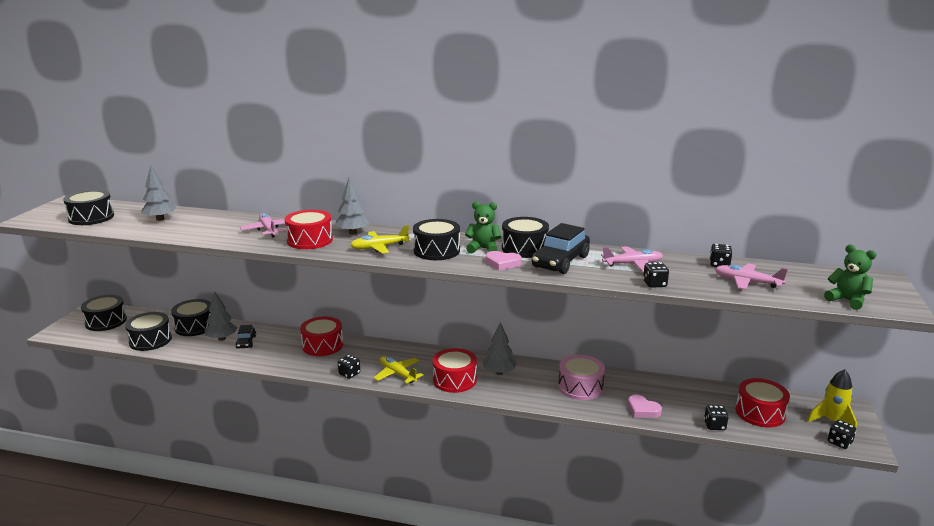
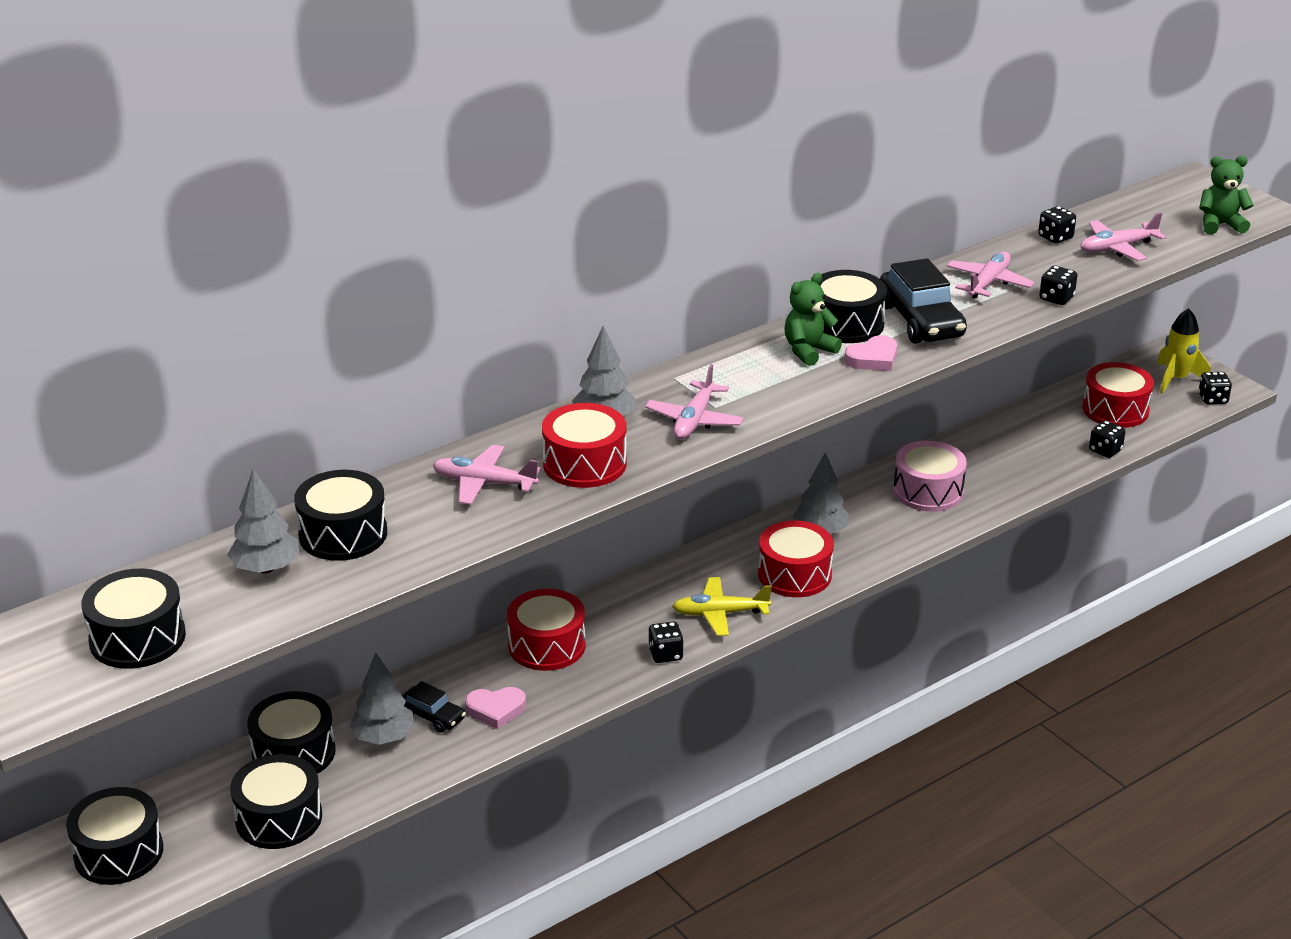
camera: 50 degrees left, 10 degrees up
yellow plane [350,225,410,253] -> pink plane [645,364,744,439]
black drum [413,219,460,260] -> black drum moved to [294,470,387,561]
pink heart [628,395,662,418] -> pink heart moved to [465,687,526,729]

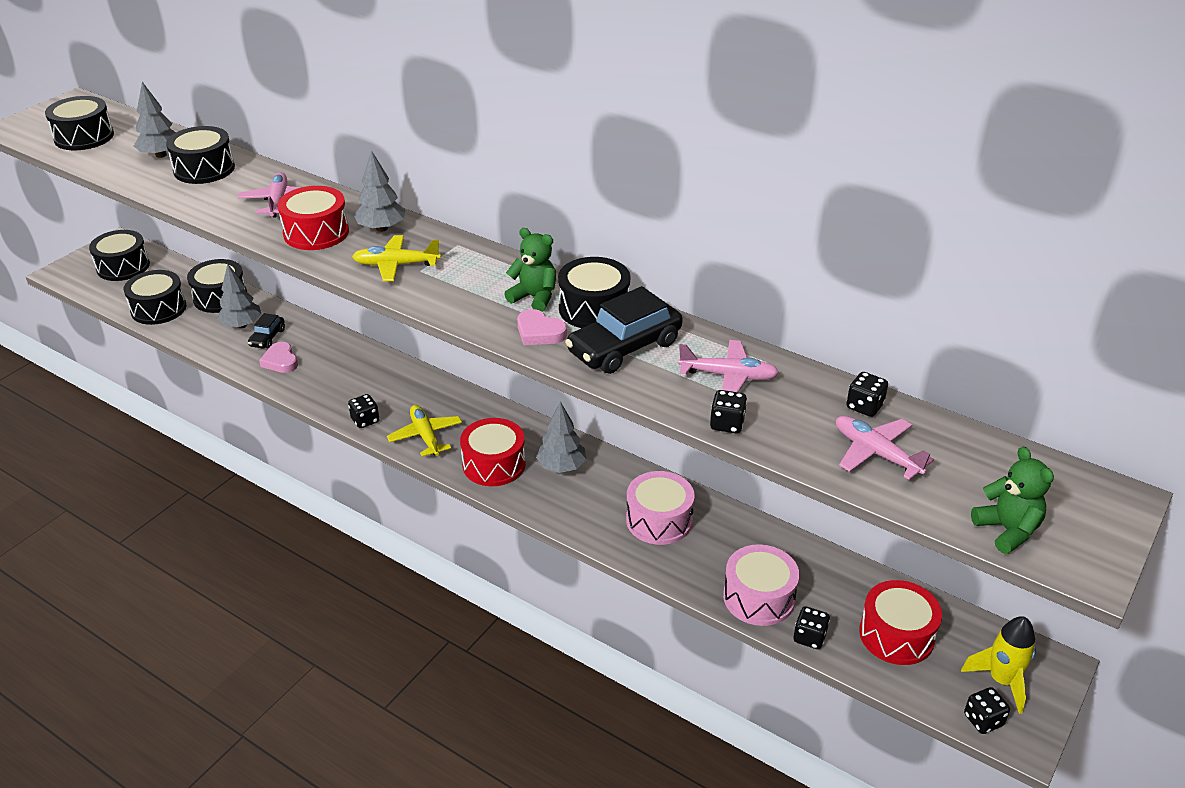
camera: 70 degrees right, 5 degrees up
red drum [507,589,586,671] -> none
pink plane [645,364,744,439] -> yellow plane [352,235,441,281]
none -> pink drum [723,544,799,626]

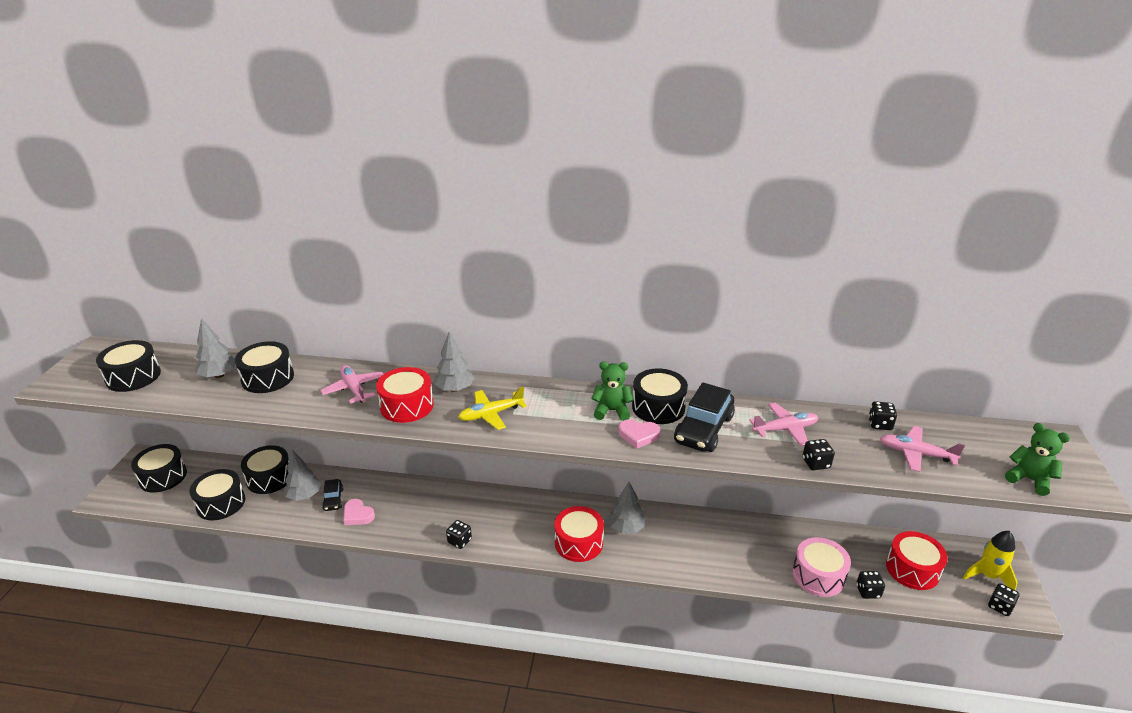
camera: 25 degrees left, 5 degrees down
yellow plane [387,405,462,457] -> none
pink drum [626,471,695,545] -> none

